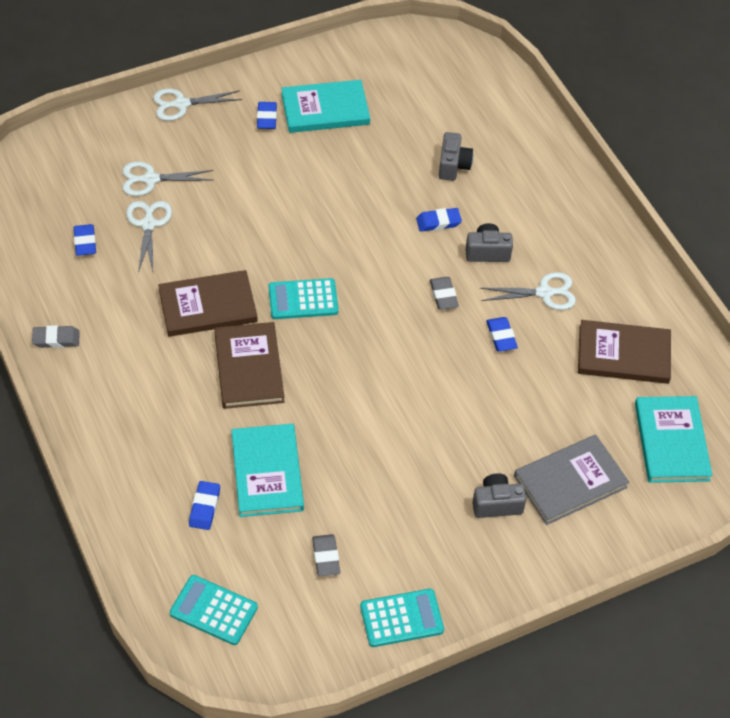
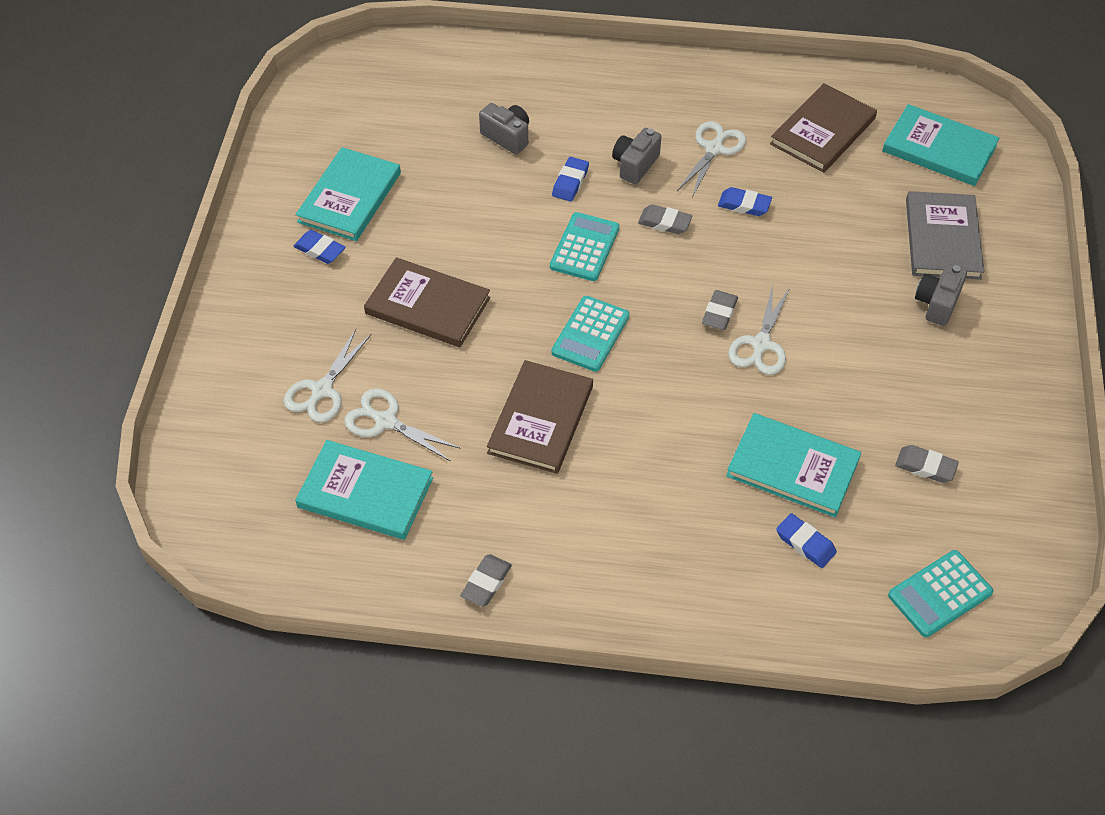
camera: 55 degrees left, 0 degrees up
blue eraser [74,224,96,256] -> turquoise book [295,440,433,540]
white scissors [153,88,242,121] -> white scissors moved to [728,285,790,375]
brown book [214,322,284,409] -> brown book moved to [364,257,490,347]
turquoise calculator [360,589,444,647] -> turquoise calculator moved to [550,212,620,281]
none -> grey eraser [702,290,738,330]

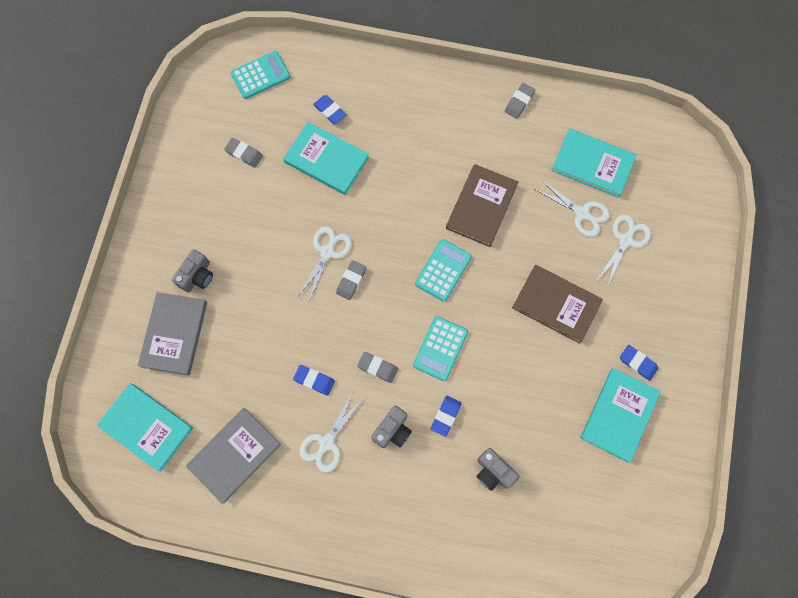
camera: 175 degrees left, 20 degrees up
brown book [770,83,877,173] -> grey book [186,408,281,503]

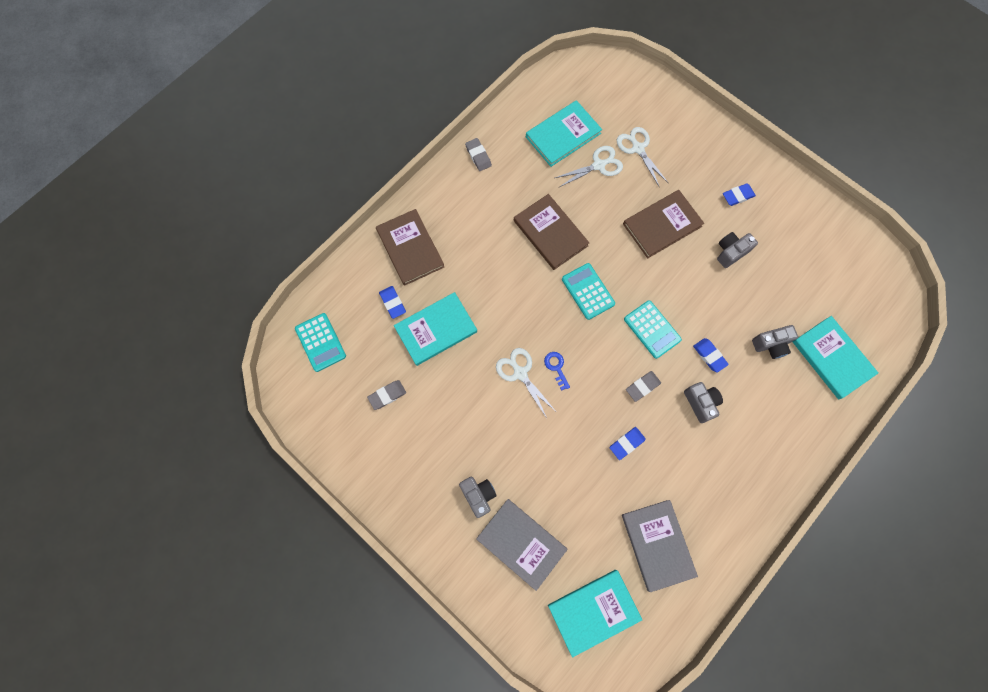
camera: 60 degrees left, 0 degrees up
turquoise calculator [231,51,290,99] -> turquoise calculator turned 150 degrees clockwise [295,313,346,372]
white scissors [299,390,363,473] -> none
blue eraser [313,95,347,124] -> blue eraser turned 75 degrees clockwise [379,286,406,319]
grey eraser [336,260,366,300] -> blue key [544,352,570,391]
turquoise book [580,368,661,462] -> turquoise book moved to [793,316,878,399]
none -> brown book [376,209,444,286]
none -> grey camera [717,232,758,268]

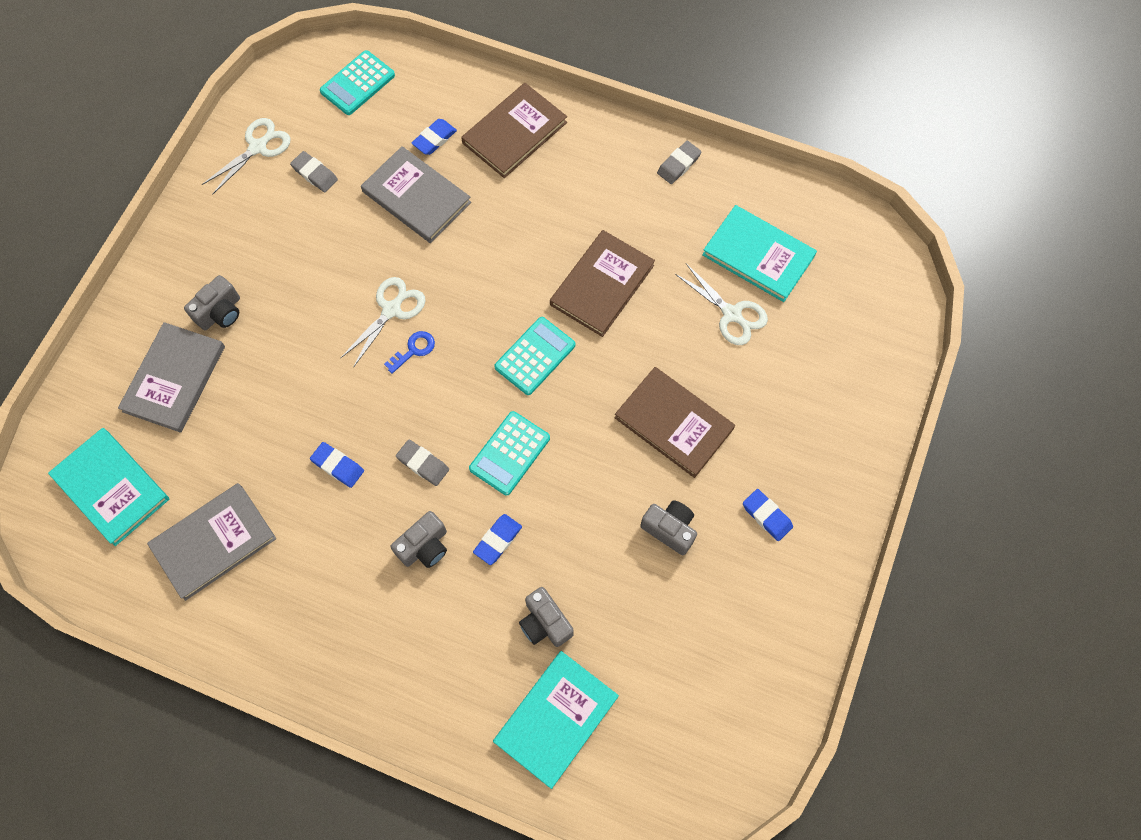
camera: 70 degrees right, 5 degrees down
turquoise book [394,292,477,366] -> grey book [361,146,471,243]
white scissors [616,127,668,186] -> white scissors moved to [201,118,291,194]

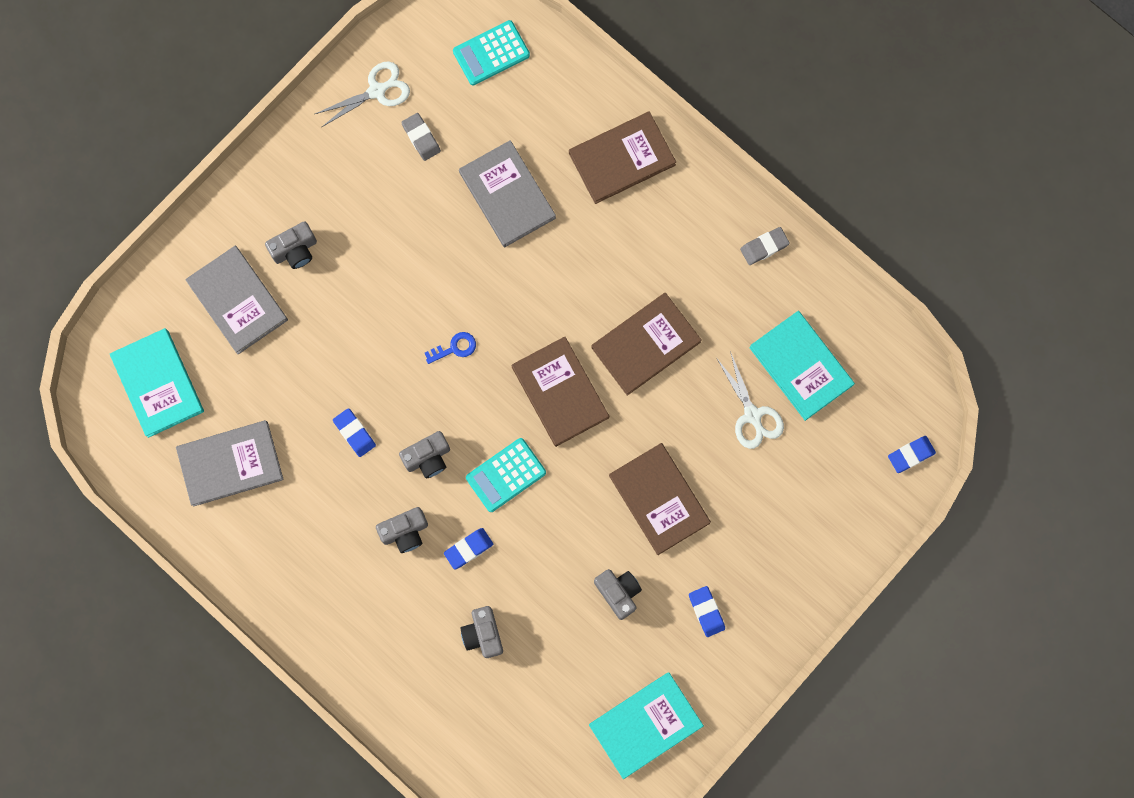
camera: 20 degrees right, 10 degrees up
grey book [118,322,225,433] -> grey book turned 75 degrees counterclockwise [185,246,288,354]
white scissors [340,277,425,368] -> none
grey eraser [396,440,449,486] -> grey camera [399,431,450,478]
blue eraser [411,119,457,155] -> blue eraser moved to [888,436,936,473]
turquoise book [493,651,619,789] -> turquoise book moved to [589,672,704,779]
turquoise calculator [494,317,575,395] -> brown book [512,337,609,447]

